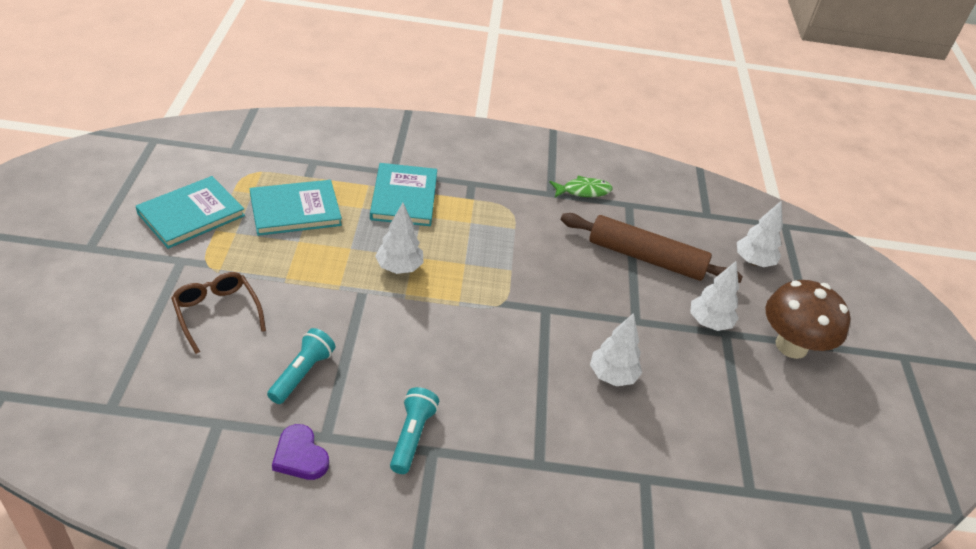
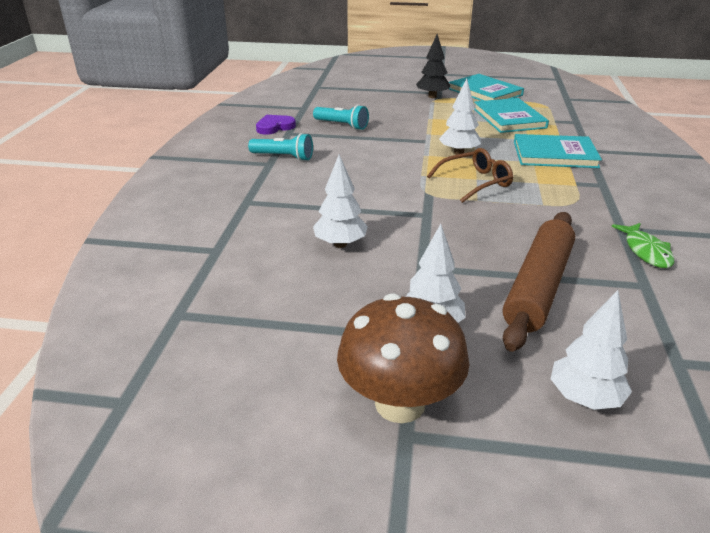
camera: 100 degrees right, 10 degrees down
brown glasses [171,272,266,354] -> brown glasses moved to [427,148,513,203]
none -> black tree [416,34,450,98]

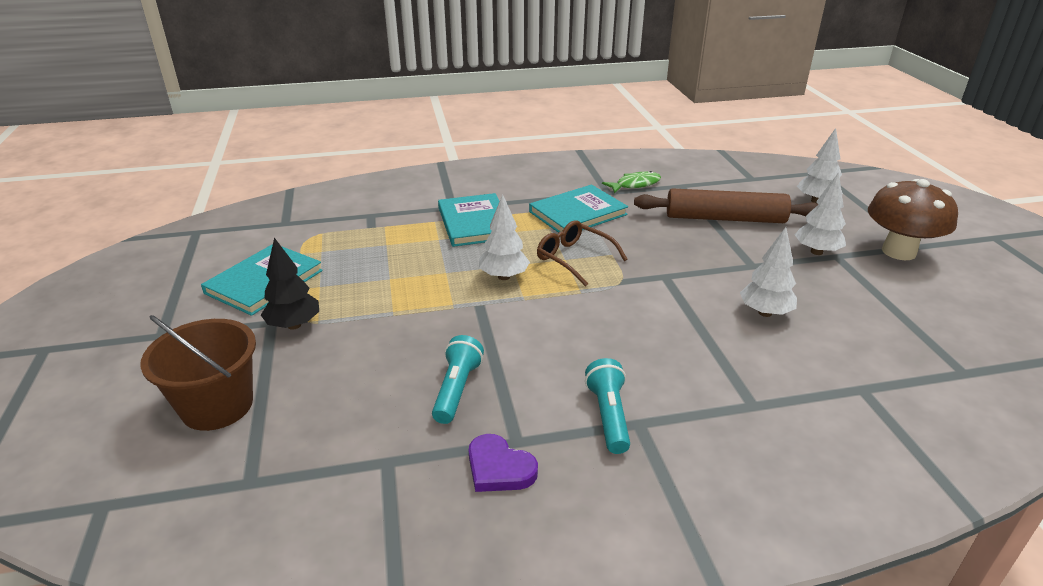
camera: 110 degrees left, 0 degrees up
turquoise book [474,98,549,133] -> turquoise book moved to [529,184,628,233]
none -> brown bucket [140,315,256,431]

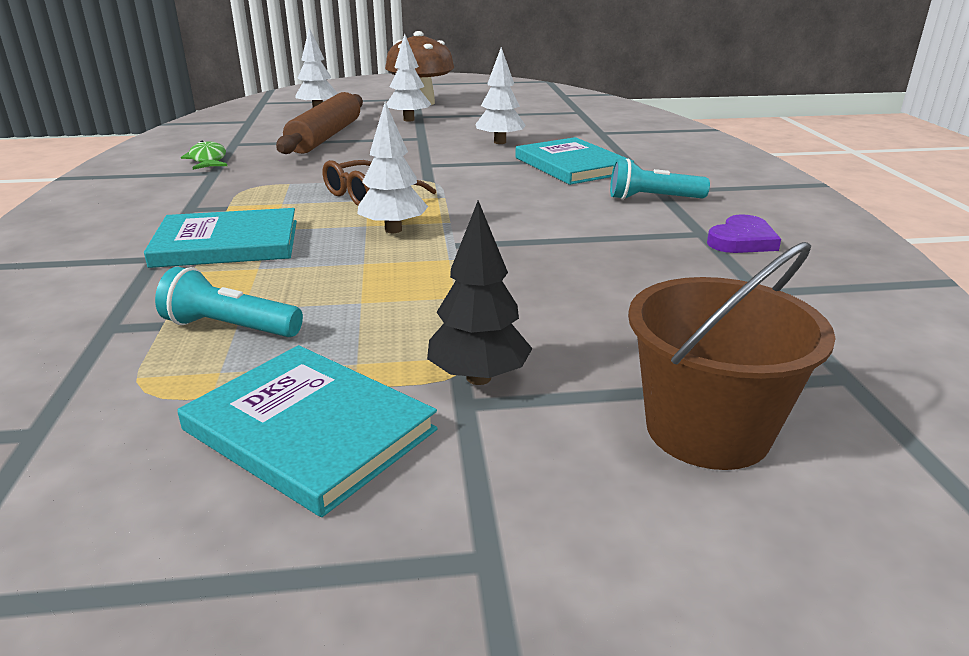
camera: 85 degrees left, 5 degrees down
turquoise flashlight [432,335,484,424] -> turquoise flashlight moved to [155,267,303,337]
turquoise book [529,184,628,233] -> turquoise book moved to [515,137,634,185]

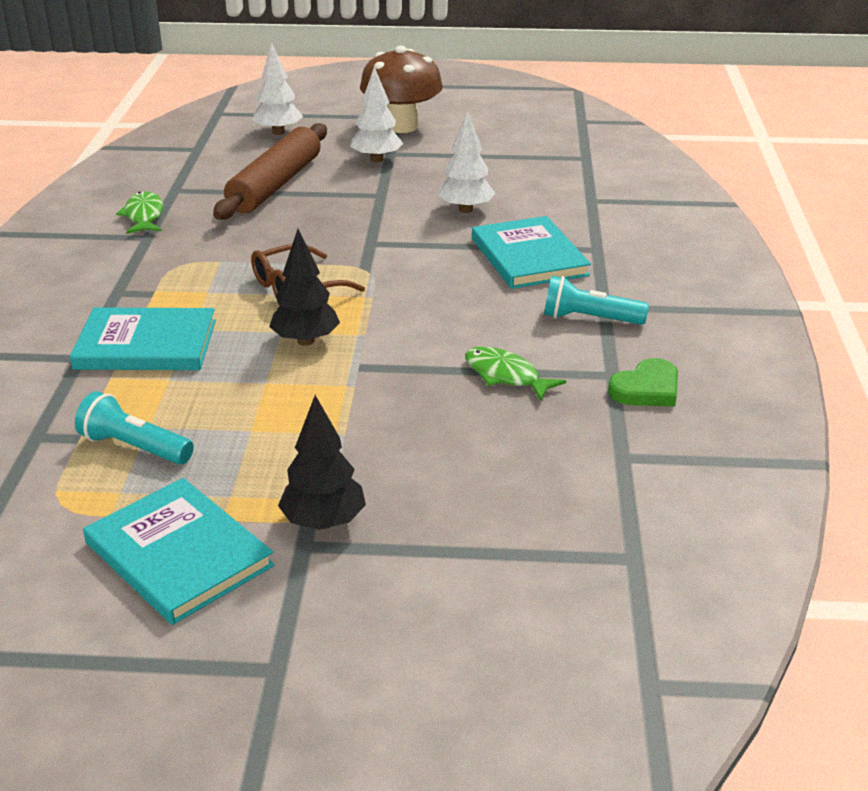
camera: 10 degrees right, 5 degrees up
white tree [357,102,428,233] -> black tree [269,229,340,346]
brown bucket [628,242,836,470] -> none
purple heart [707,214,781,253] -> green heart [608,358,678,407]
none -> green fish [465,346,566,401]

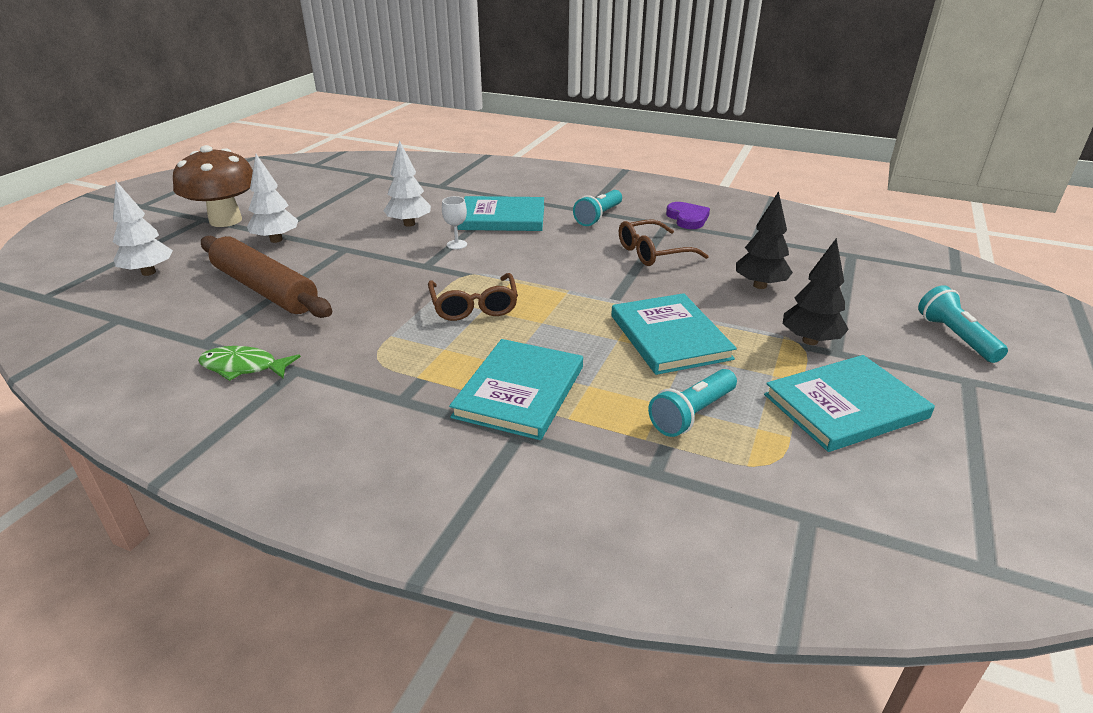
camera: 70 degrees left, 0 degrees up
black tree [269,229,340,346] -> black tree moved to [736,191,793,289]
green fish [465,346,566,401] -> brown glasses [619,220,708,266]
green heart [608,358,678,407] -> purple heart [666,202,710,229]
none -> white goblet [442,196,467,249]
none -> turquoise book [611,293,737,375]
none -> turquoise flashlight [918,285,1008,363]

